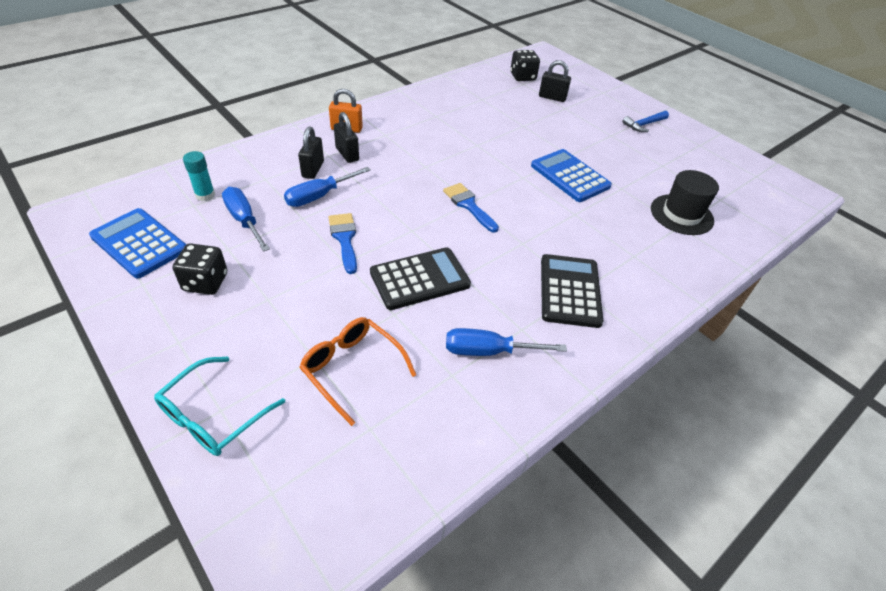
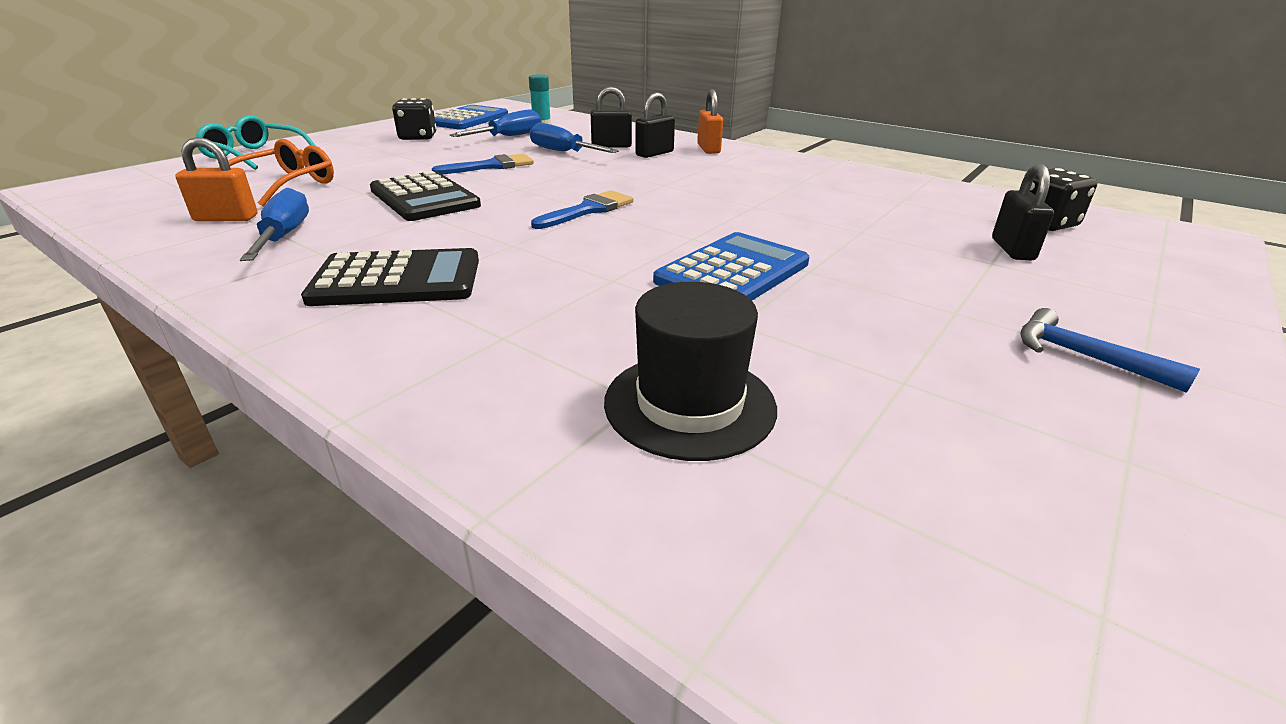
camera: 80 degrees right, 15 degrees down
none -> orange padlock [175,137,258,221]

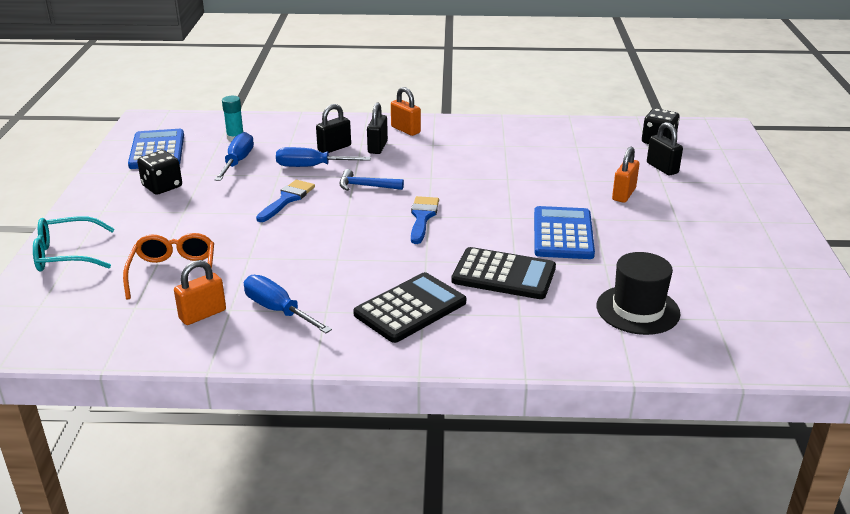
camera: 35 degrees left, 0 degrees up
black calculator [370,171,481,221] -> black calculator moved to [451,247,556,299]
blue hammer [1020,308,1200,393] -> blue hammer moved to [339,169,404,191]
none -> orange padlock [612,147,639,203]

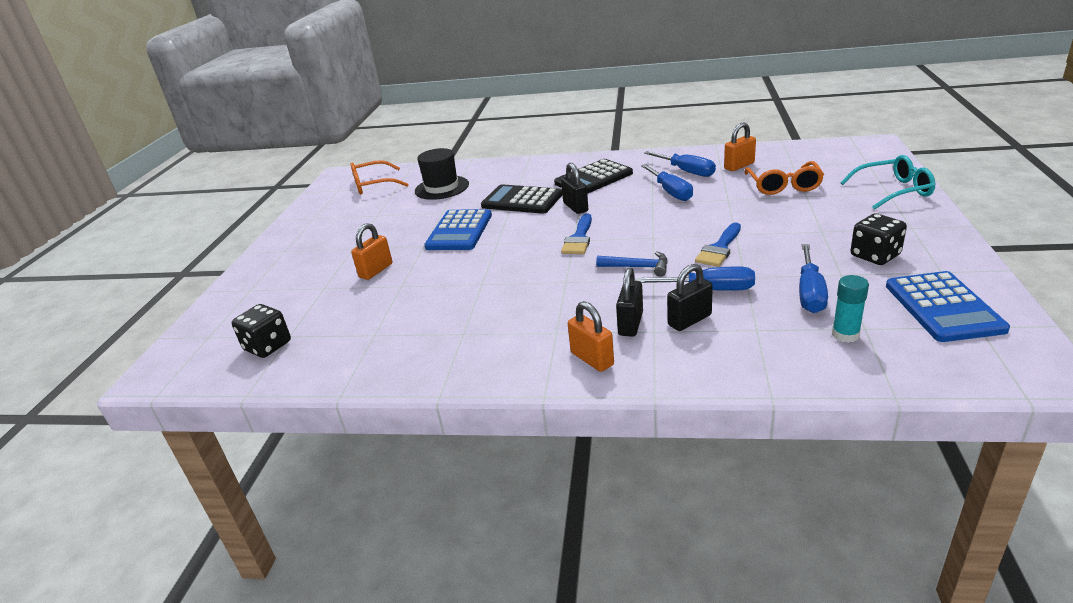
camera: 170 degrees left, 0 degrees up
black padlock [647,122,683,175] -> black padlock moved to [561,163,588,214]
none -> orange glasses [351,160,409,194]
none -> blue screwdriver [641,164,693,201]

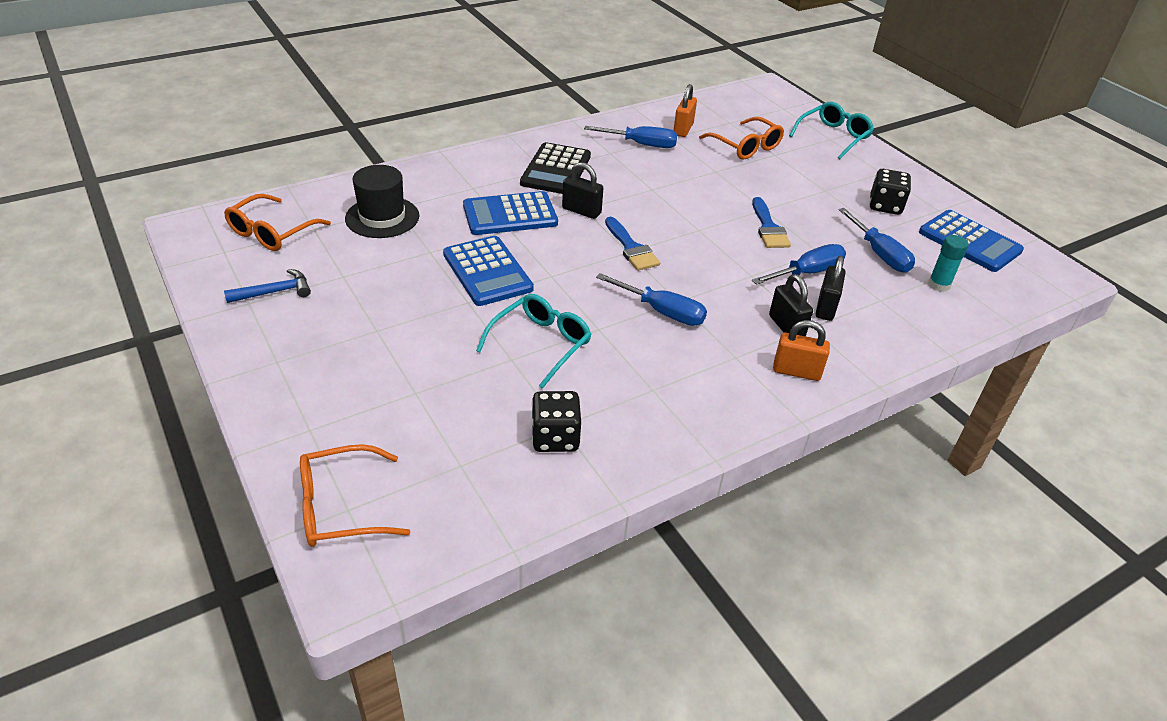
camera: 45 degrees left, 10 degrees up
black dice [232,304,291,358] -> black dice moved to [531,391,581,452]
orange padlock [351,223,392,280] -> none
black calculator [481,184,562,214] -> blue calculator [463,191,558,235]
blue hammer [596,251,668,277] -> blue hammer moved to [224,269,311,303]
blue screwdriver [641,164,693,201] -> blue screwdriver moved to [596,273,707,326]
none -> orange glasses [300,444,410,547]
none -> turquoise glasses [476,294,592,389]

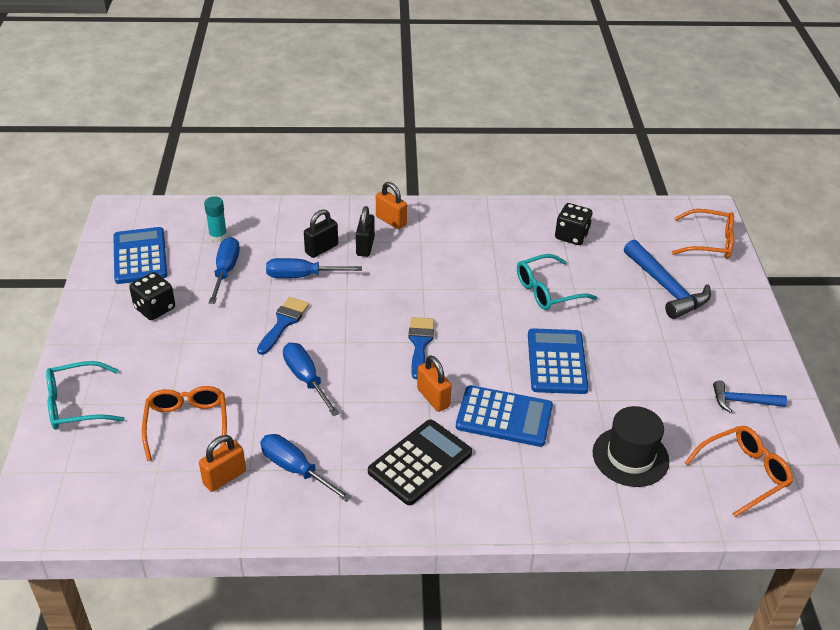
camera: 150 degrees left, 0 degrees up
black padlock [562,162,603,219] -> orange padlock [417,355,452,412]
blue screwdriver [596,273,707,326] -> blue screwdriver moved to [283,343,340,416]
none -> blue hammer [624,240,711,319]

